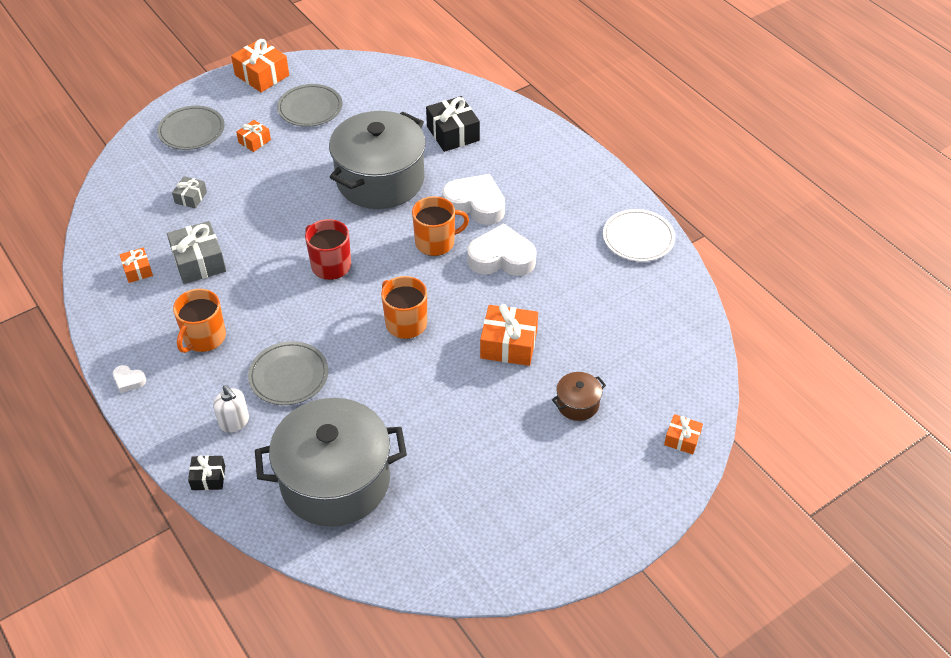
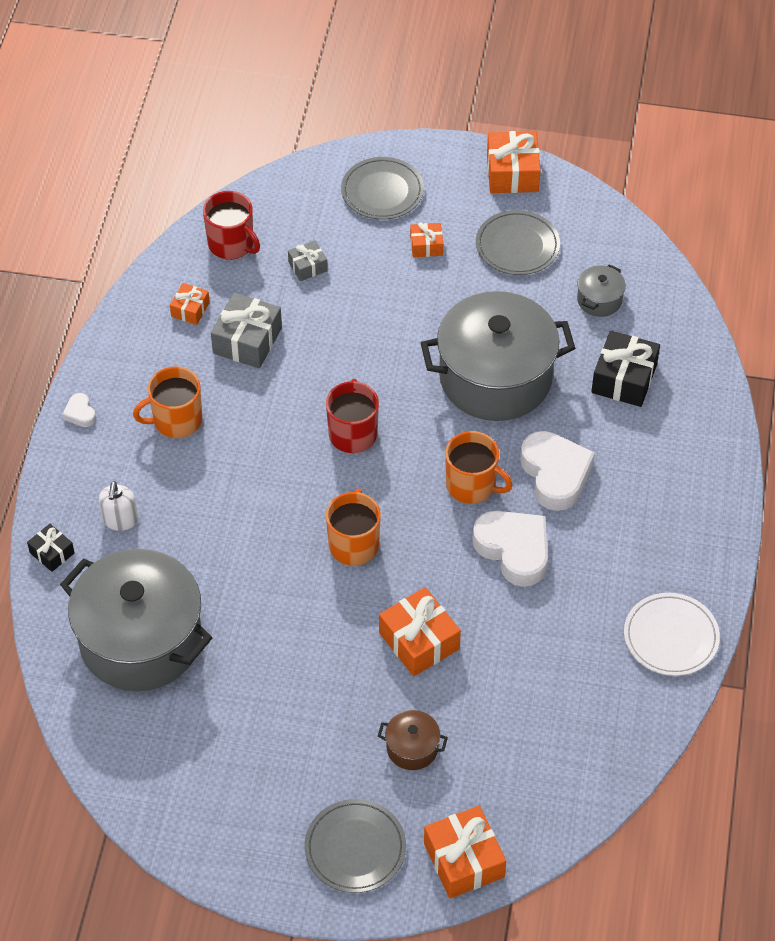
camera: 45 degrees right, 5 degrees up
grey plate [248,341,329,405] -> grey plate moved to [304,799,406,893]
orange gift [664,414,703,454] -> orange gift [424,806,506,899], size x1.79
none -> red mug [203,191,260,260]
none -> grey pot [577,264,626,317]

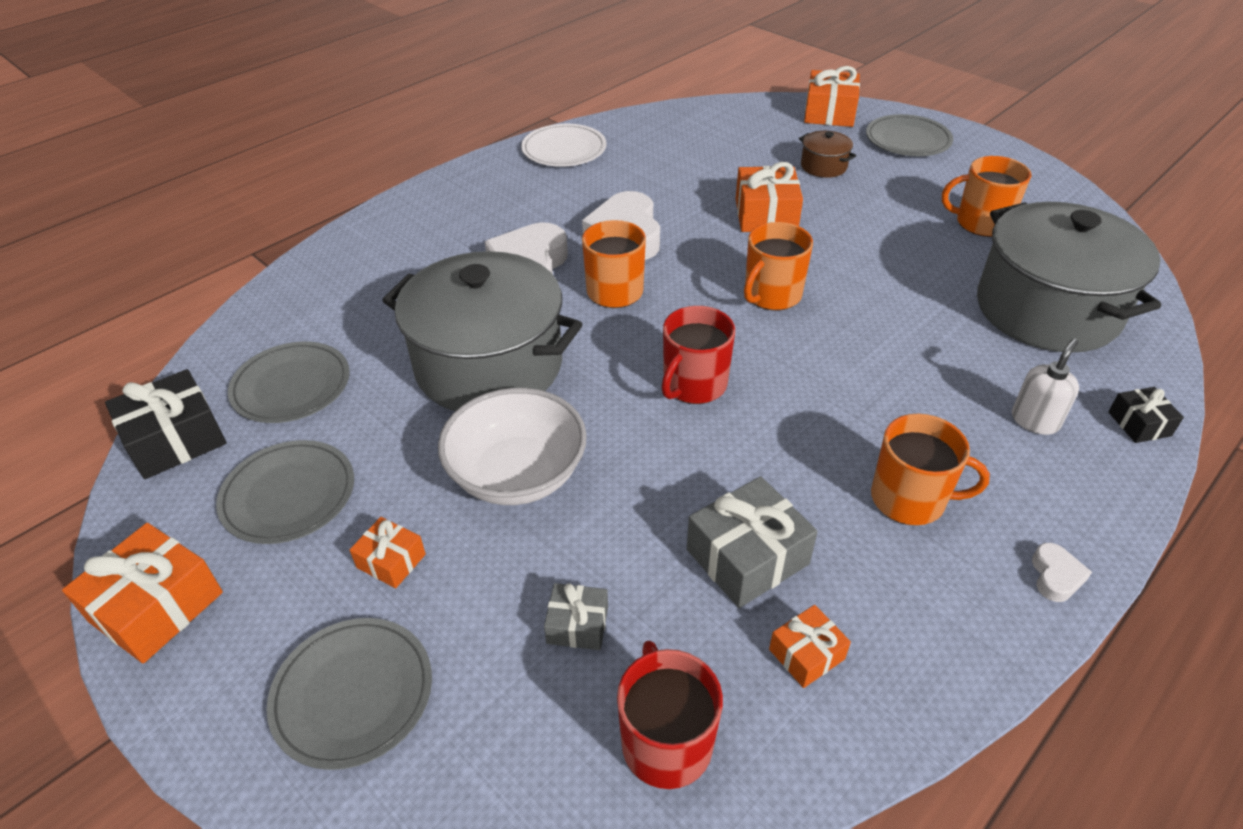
camera: 145 degrees left, 10 degrees down
grey pot [577,264,626,317] -> grey plate [228,342,350,423]
black gift [591,330,660,407] -> black gift moved to [105,369,226,479]
none -> white bowl [438,388,587,505]
none -> orange mug [942,156,1031,237]

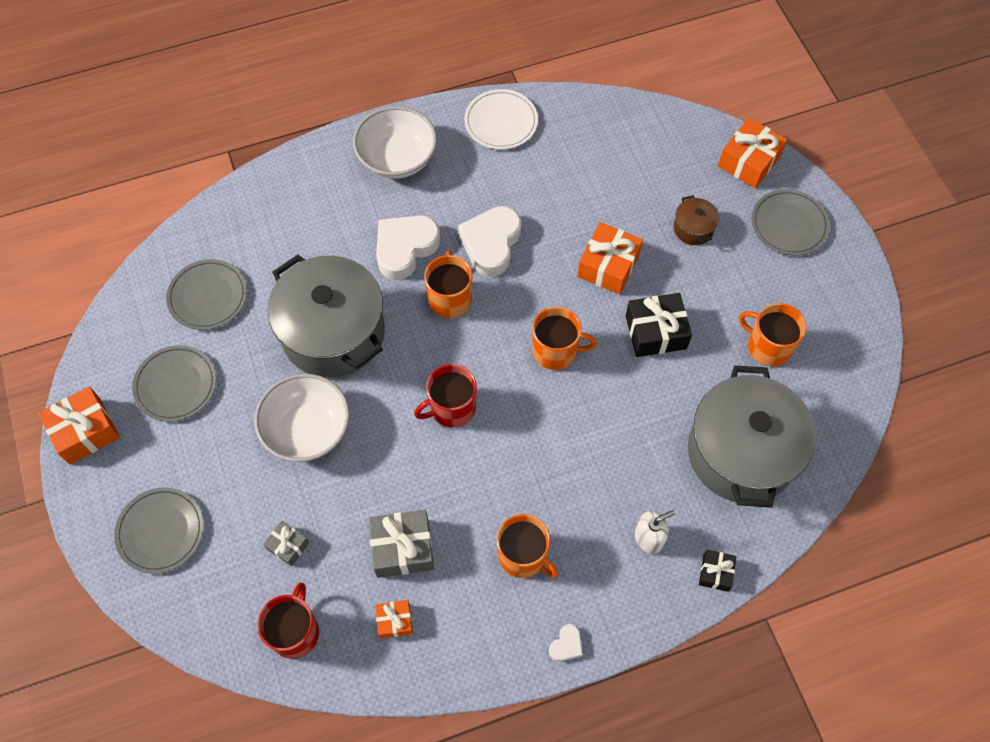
camera: 25 degrees right, 20 degrees up
black gift [105,369,226,479] -> black gift moved to [625,293,692,357]
orange gift [350,517,426,588] -> none
orange mug [744,222,813,310] -> orange mug turned 150 degrees counterclockwise [532,307,597,370]
none -> white bowl [353,106,437,179]

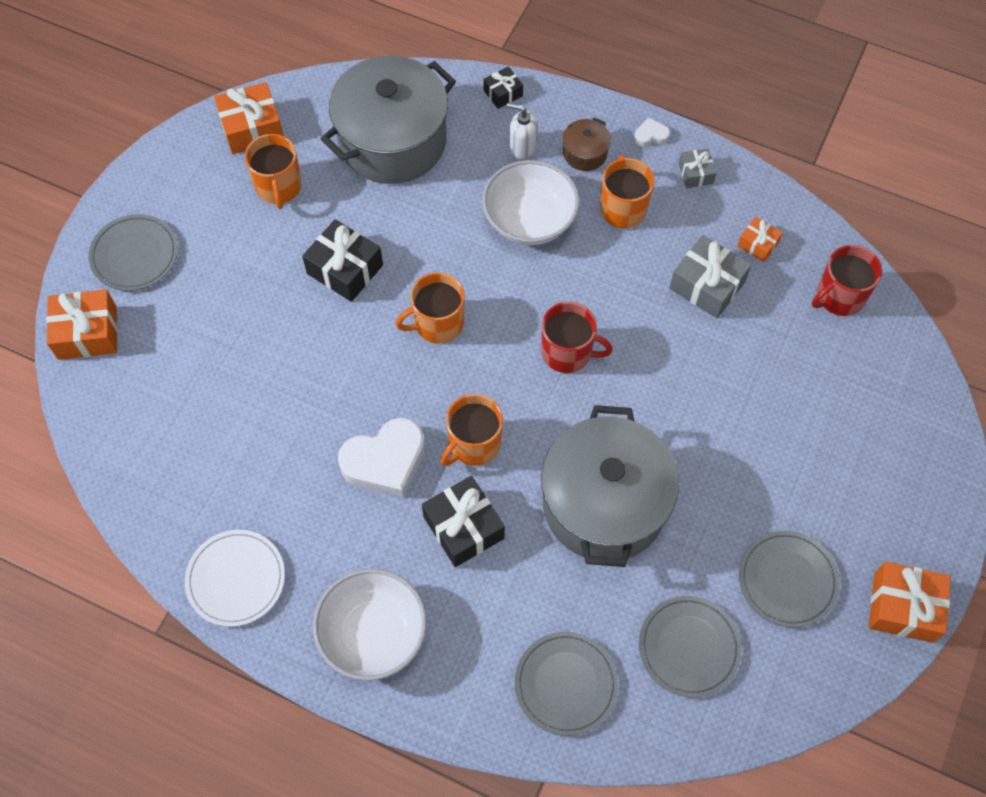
camera: 135 degrees left, 0 degrees up
grey plate [114,487,204,574] -> grey plate moved to [515,632,618,736]
white bowl [254,374,350,462] -> white bowl moved to [482,160,580,245]
grey gift [263,521,309,566] -> grey gift moved to [679,148,716,188]
white heart [376,215,440,280] -> black gift [422,476,505,567]
orange mug [532,307,597,370] -> orange mug turned 75 degrees counterclockwise [396,272,465,344]
orange gift [577,222,643,294] -> orange gift moved to [214,82,284,154]
brown pot [674,195,719,245] -> brown pot moved to [563,117,611,171]

